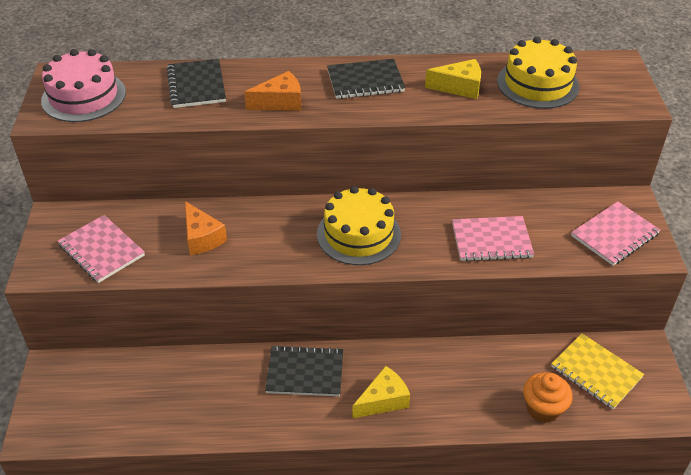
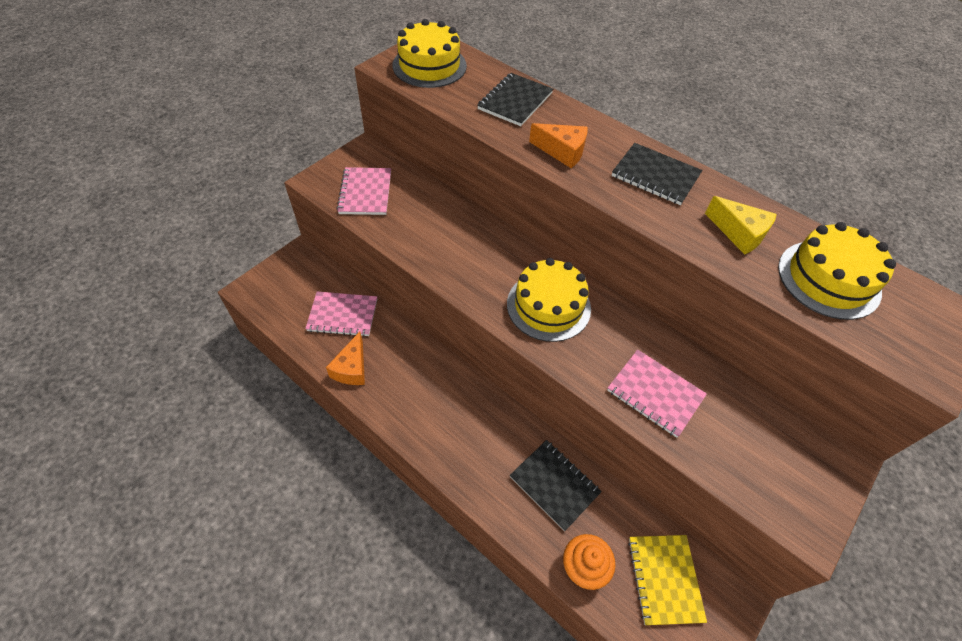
camera: 40 degrees right, 10 degrees up
pink cake [41,49,126,122] -> yellow cake [392,19,467,88]
orange cheese [185,201,227,255] -> orange cheese moved to [326,332,365,385]
black notebook [265,345,343,396] -> black notebook moved to [510,440,602,531]
yellow cheese [353,366,410,418] -> none
pink notebook [571,201,660,266] -> pink notebook moved to [305,291,377,337]

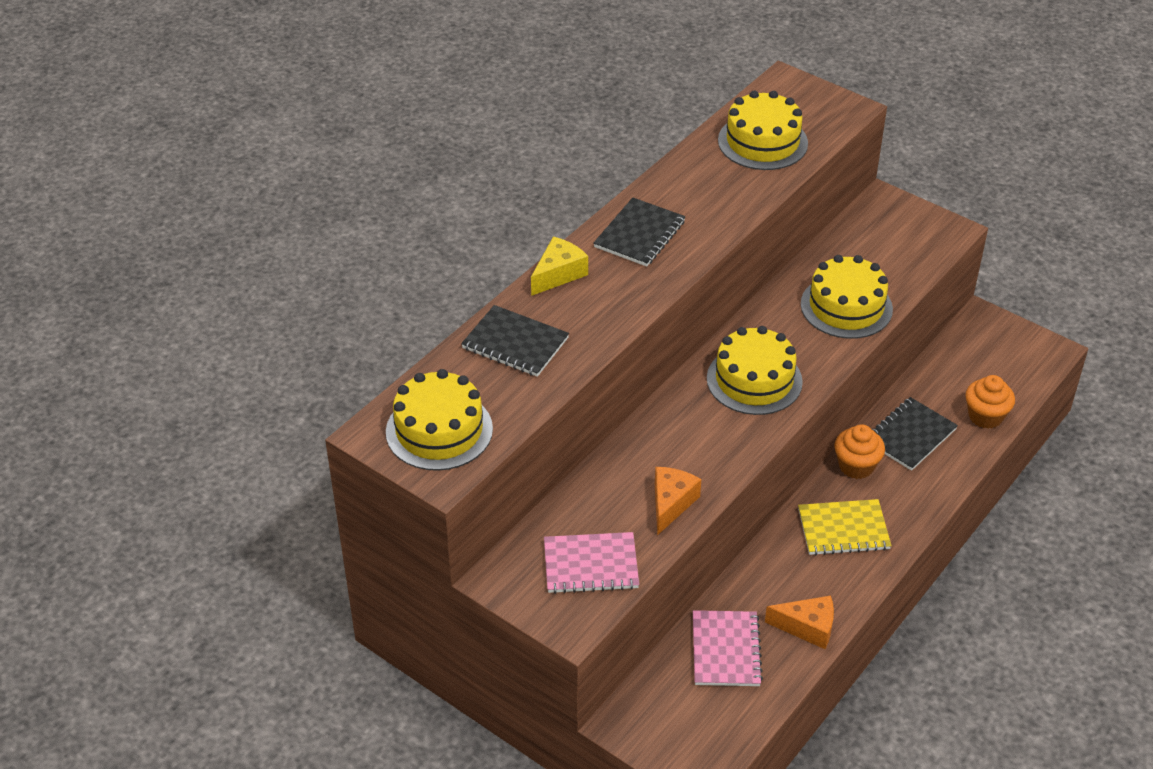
camera: 90 degrees left, 10 degrees down
orange cheese [529,123,588,168] -> orange cheese moved to [655,467,701,535]
pink notebook [607,350,707,438] -> yellow cake [801,255,893,339]
yellow notebook [628,535,707,625] -> yellow notebook moved to [798,499,892,555]
yellow cheese [705,196,777,255] -> yellow cheese moved to [531,237,588,296]
none -> orange cupcake [834,424,885,479]

